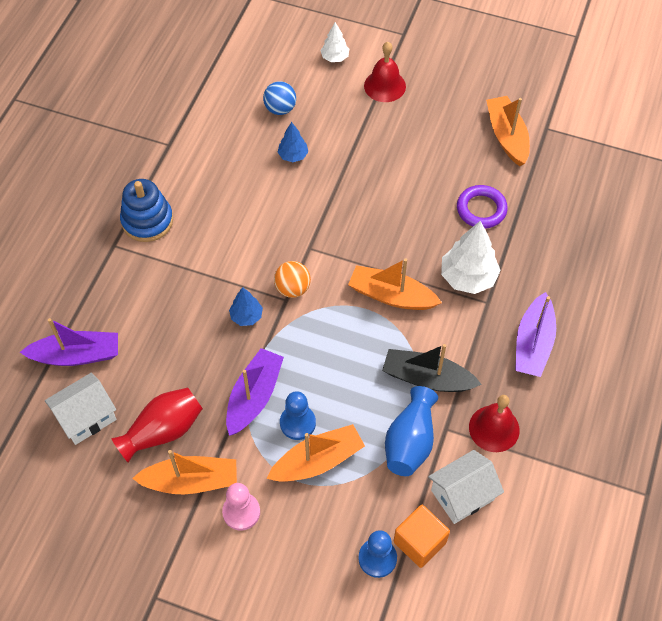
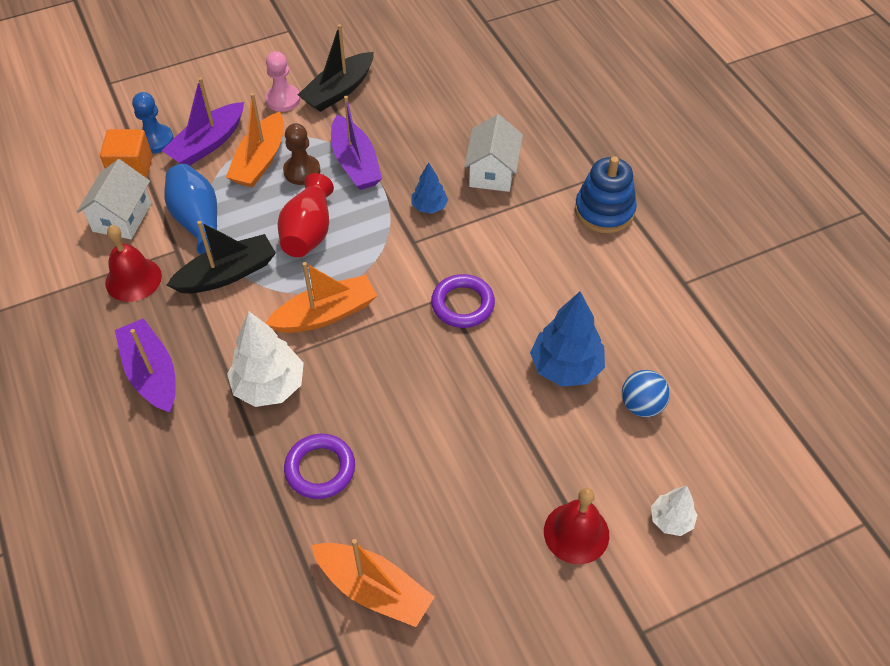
camera: 135 degrees right, 5 degrees down
purple boat [20,318,118,366] -> purple boat moved to [161,77,244,166]
white house [45,373,117,445] -> white house moved to [464,114,523,192]
red vase [111,388,203,463] -> red vase moved to [278,173,334,257]
orange boat [132,450,237,494] -> black boat [298,24,374,112]
orange ball [274,261,311,298] -> none
blue tree [278,122,308,162] -> blue tree [530,291,605,387], size x1.79
blue pawn [280,391,316,440] -> brown pawn [283,123,320,185]
none -> purple ring [431,274,495,328]

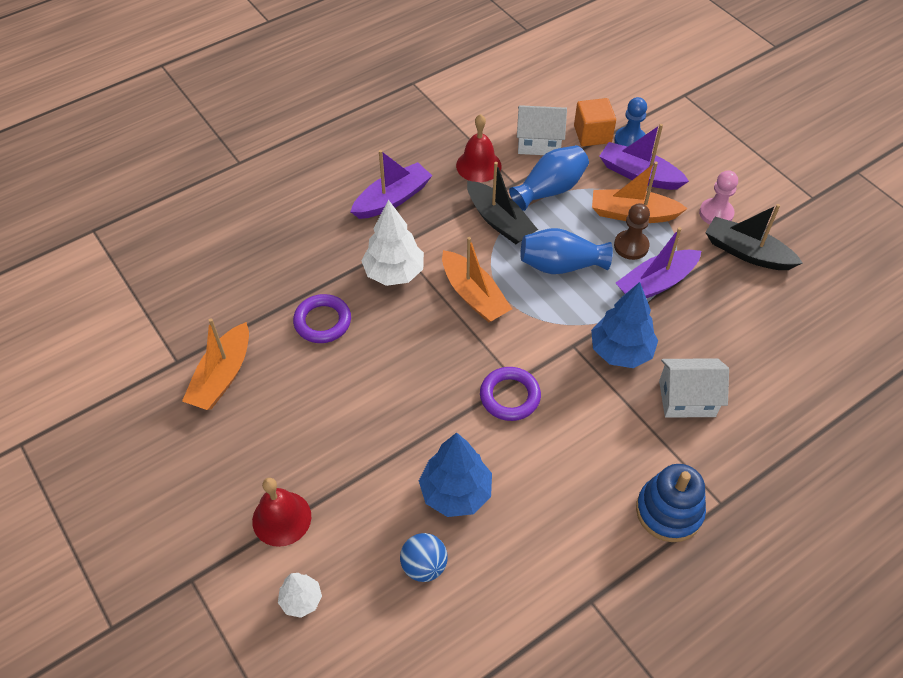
camera: 80 degrees right, 0 degrees up
red vase [278,173,334,257] -> blue vase [521,228,613,274]
blue tree [411,163,448,213] -> blue tree [591,282,658,368], size x1.79

